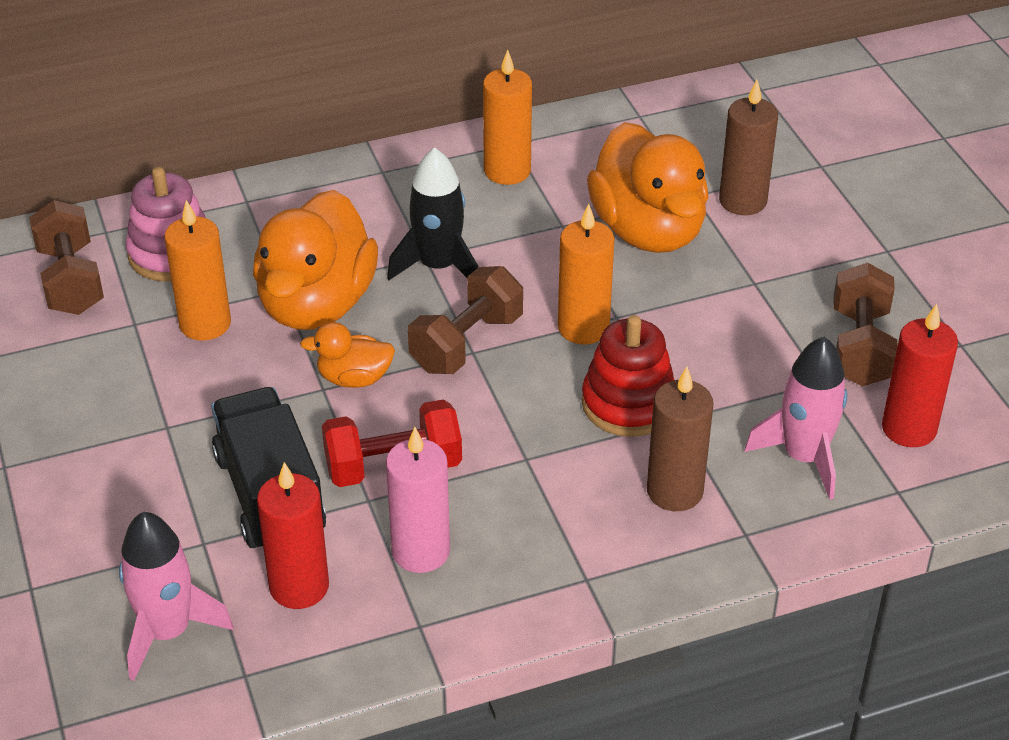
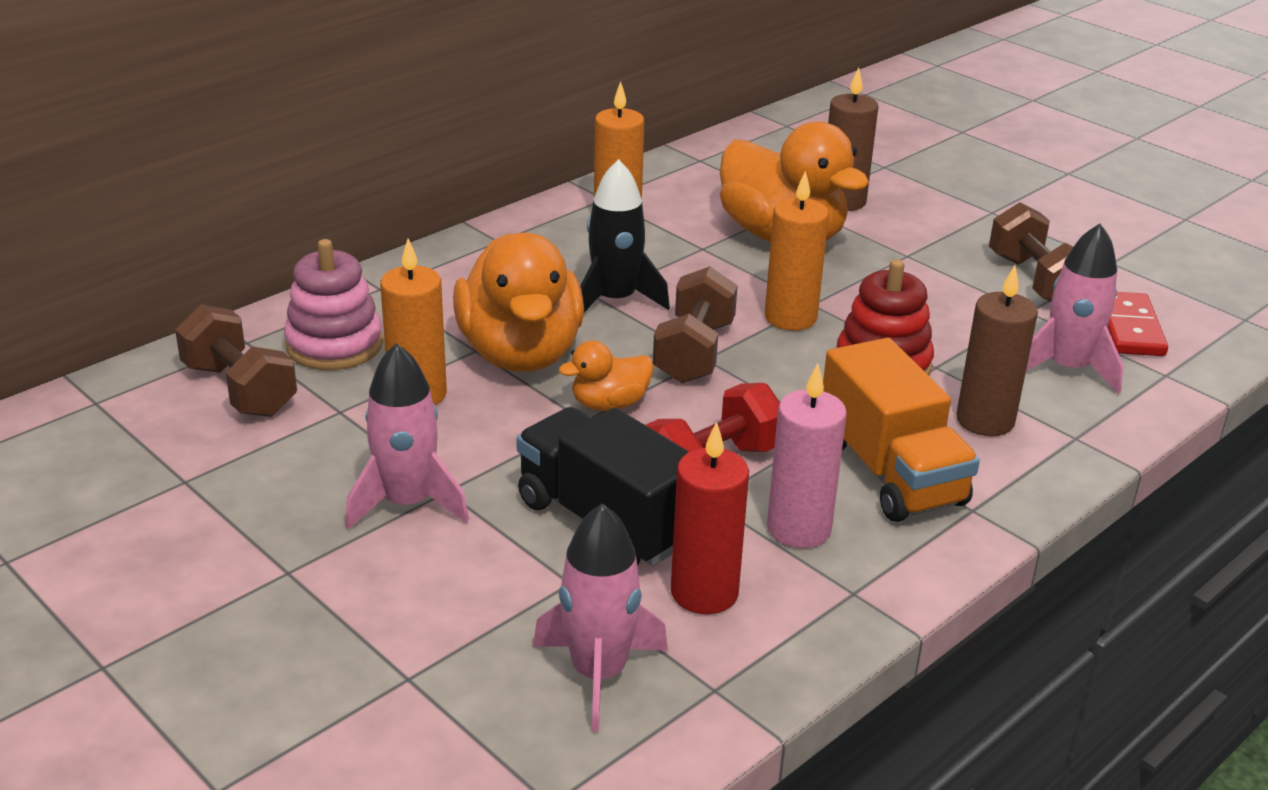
camera: 25 degrees left, 10 degrees down
red candle [882,304,958,447] -> red domino [1107,292,1168,356]
none -> pink rocket [345,343,469,530]
none -> orange truck [823,338,980,522]

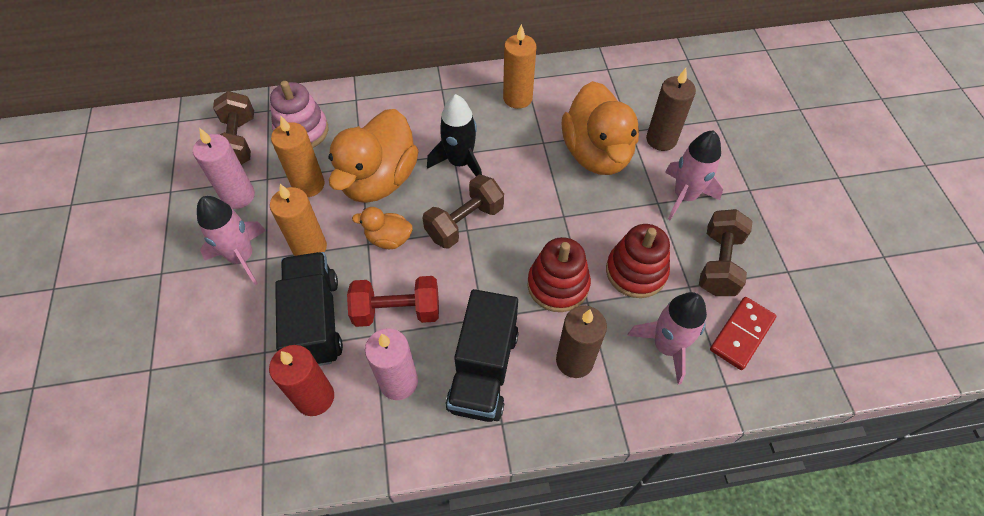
camera: 35 degrees right, 25 degrees up
pink rocket [533,503,668,732] -> pink rocket moved to [665,130,723,220]
orange candle [765,171,829,331] -> orange candle moved to [270,184,327,256]
orange truck [823,338,980,522] -> black truck [446,289,519,422]
none -> pink candle [193,128,255,209]
none -> red stacking toy [606,224,670,298]

